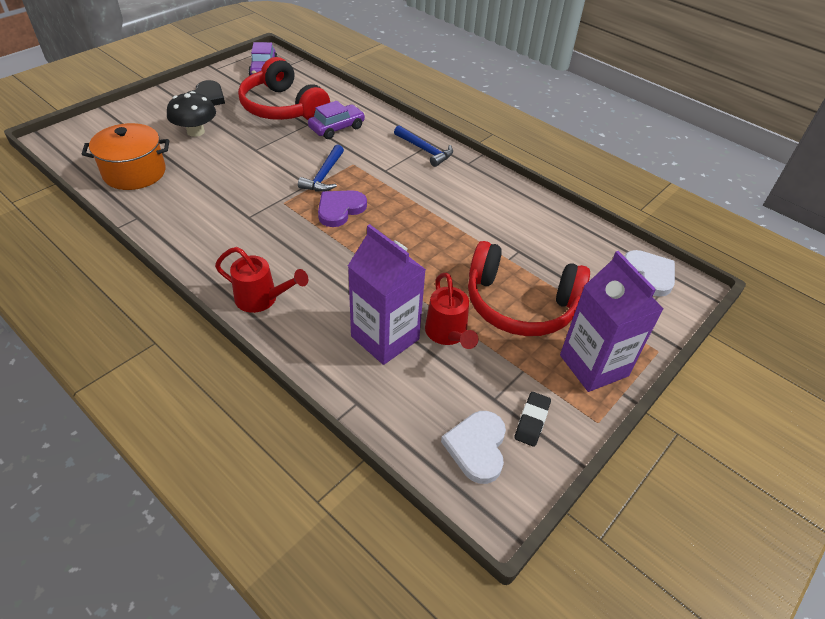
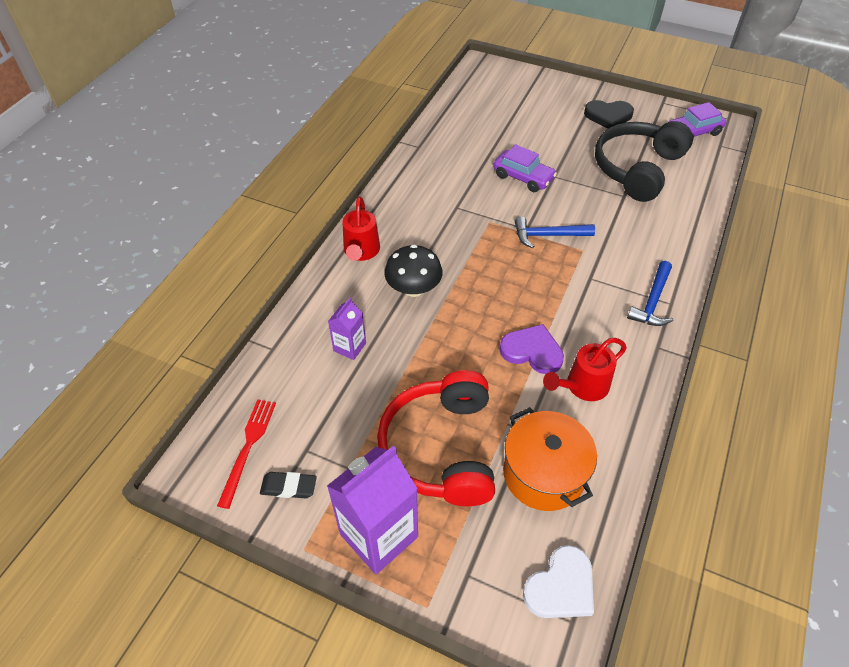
camera: 75 degrees right, 5 degrees up
orange pot [81,123,169,190] -> orange pot moved to [503,407,597,511]
black mushroom [167,91,216,137] -> black mushroom moved to [384,245,443,297]
red headphones [238,57,330,120] -> black headphones [595,121,693,202]
purple car [308,101,365,139] -> purple car moved to [493,144,557,192]
purple heart [318,190,367,227] -> purple heart moved to [499,324,564,374]
purple carton [348,224,426,365] -> purple carton [328,297,366,360], size x0.52
red watering can [425,273,479,349] -> red watering can moved to [543,338,627,401]
white heart [441,411,506,484] -> red fork [217,399,276,509]

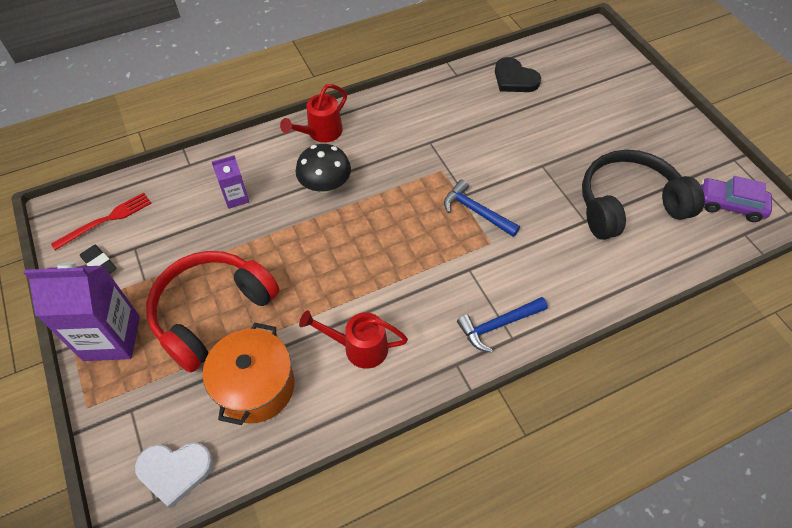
camera: 40 degrees right, 5 degrees up
purple car [493,144,557,192] -> none
purple heart [499,324,564,374] -> none
black heart [584,100,634,129] -> black heart moved to [495,57,541,92]

